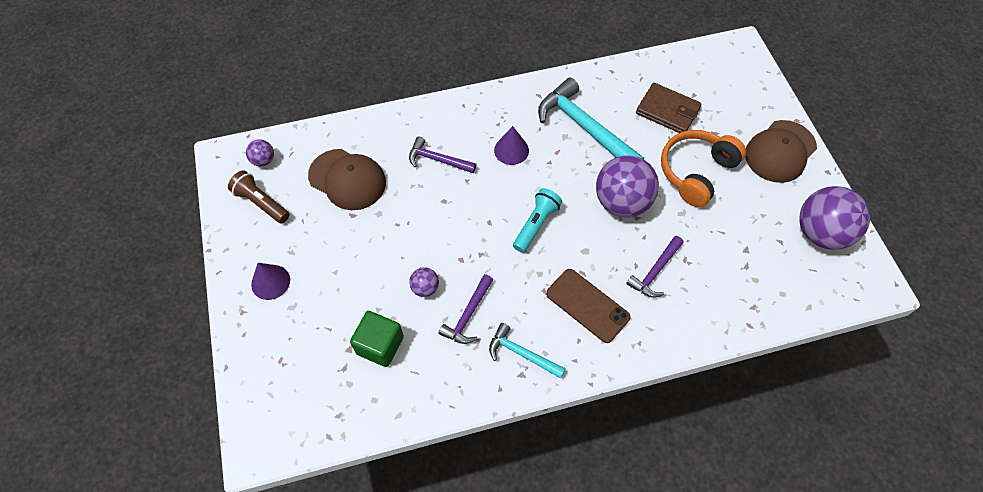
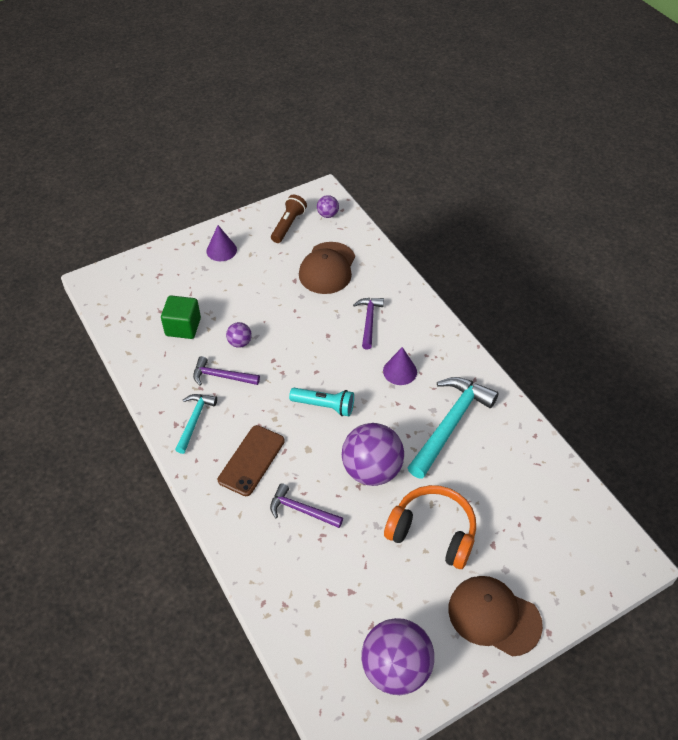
camera: 75 degrees right, 10 degrees down
brown wallet [636,83,702,133] -> none

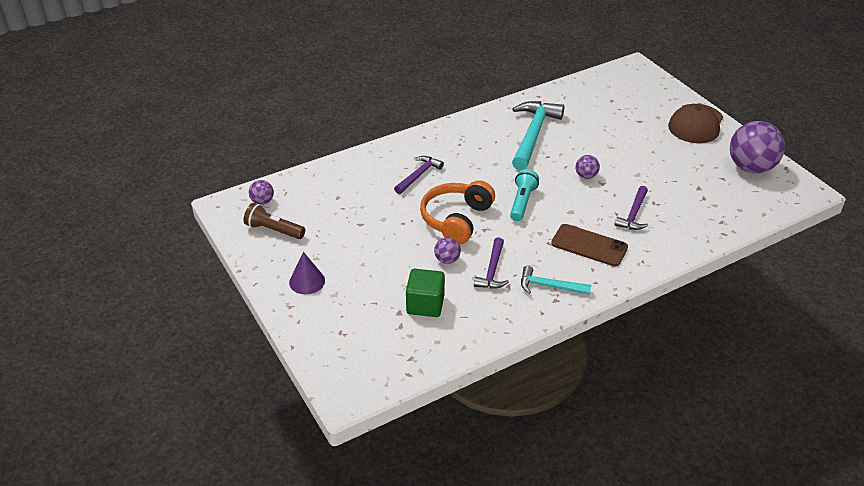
camera: 90 degrees left, 10 degrees down
brown cap [299,242,355,294] -> none
purple ball [342,423,404,486] -> purple ball [576,155,600,179], size x0.46
purple hammer [353,298,384,349] -> purple hammer turned 120 degrees clockwise [394,156,444,194]
purple cone [383,347,417,385] -> none
orange headphones [384,485,476,569] -> orange headphones moved to [420,180,495,245]
turquoise hammer [407,377,499,479] -> turquoise hammer turned 75 degrees clockwise [512,101,564,170]

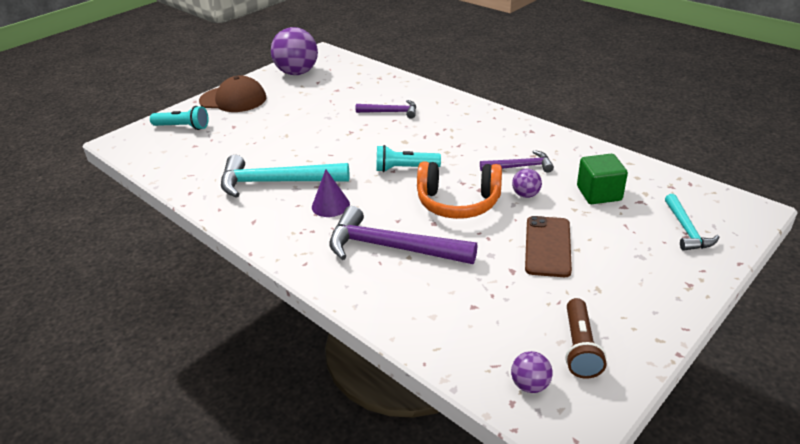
camera: 105 degrees left, 5 degrees down
purple cone [289,252,325,294] -> purple cone moved to [312,169,350,217]
purple hammer [394,156,444,194] -> purple hammer [330,206,478,264], size x1.80
turquoise hammer [521,266,591,295] -> turquoise hammer moved to [665,194,719,251]
brown phone [551,224,628,266] -> brown phone moved to [525,216,572,277]
purple ball [576,155,600,179] -> none
none -> turquoise flashlight [150,106,209,130]

